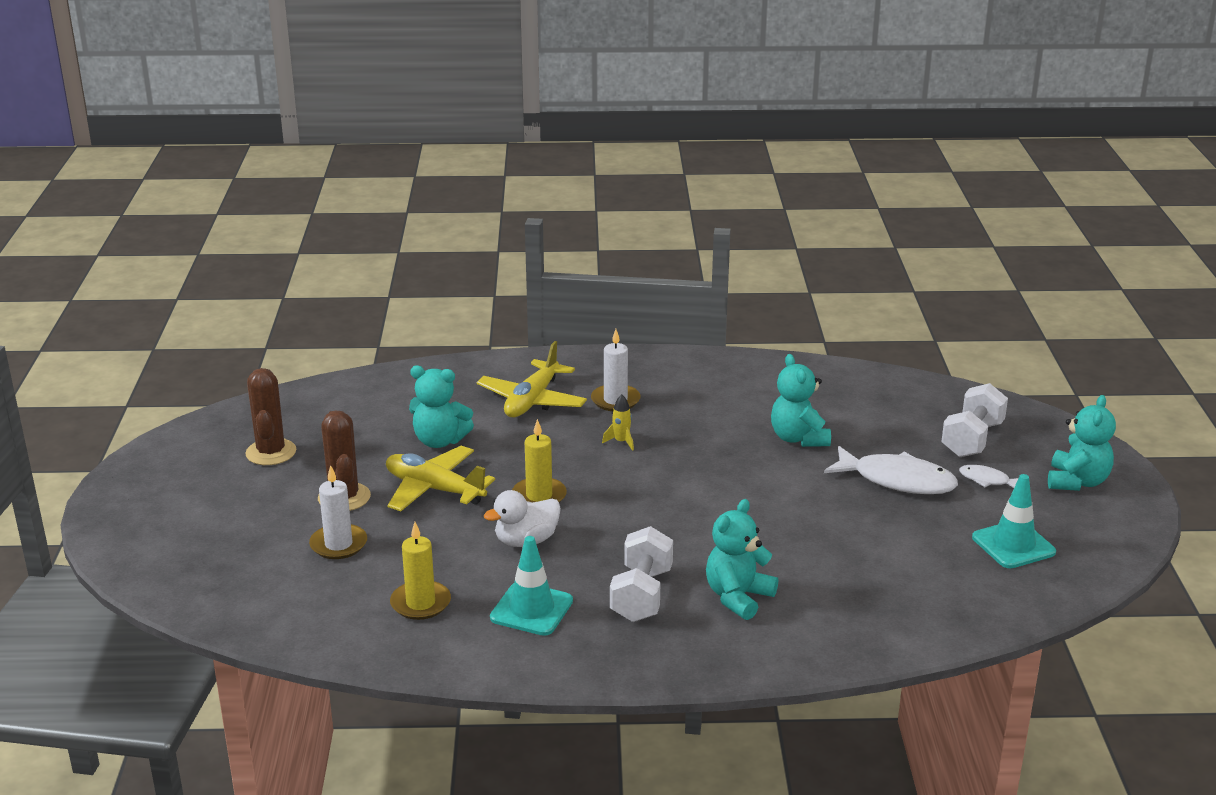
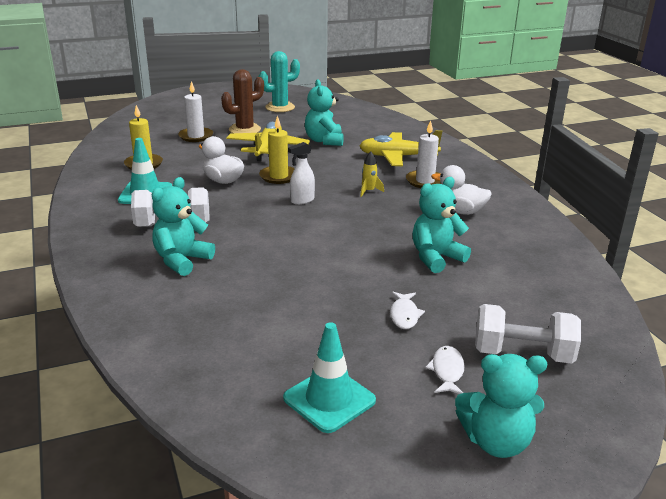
camera: 70 degrees right, 0 degrees up
brown cactus [245,368,296,465] -> turquoise cactus [258,51,300,112]
turquoise teddy bear [706,499,778,620] -> turquoise teddy bear turned 75 degrees counterclockwise [152,177,215,276]
white fish [824,446,958,494] -> white fish [390,291,425,329], size x0.49
none -> white spray bottle [288,142,315,205]
none -> white duck [431,165,492,215]

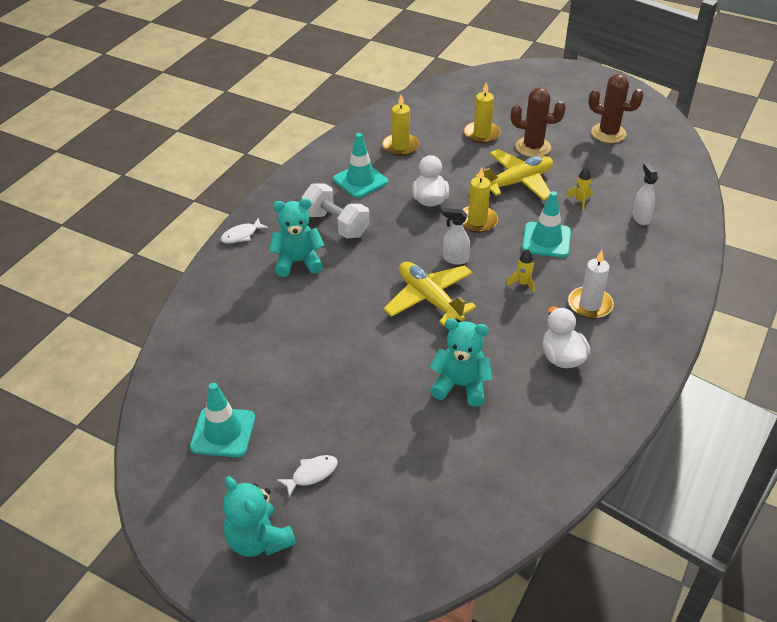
camera: 50 degrees right, 15 degrees up
white candle [178,81,213,142] -> yellow candle [464,82,501,143]
turquoise cactus [258,51,300,112] -> brown cactus [588,74,644,143]
turquoise teddy bear [305,80,344,146] -> yellow rocket [566,167,593,211]
yellow plane [359,130,442,166] -> yellow plane moved to [383,262,477,326]
white fish [390,291,425,329] -> white fish moved to [221,218,268,244]
white dumbbell [475,304,581,364] -> none
none -> turquoise traffic cone [522,191,571,258]
none -> white spray bottle [632,163,658,225]

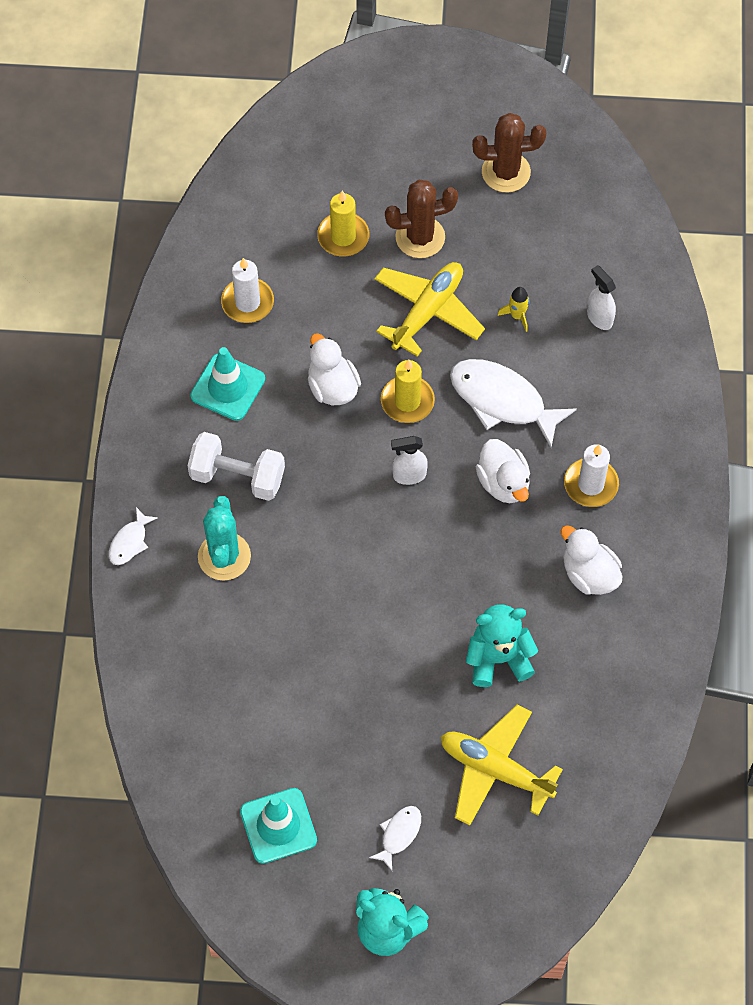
camera: 25 degrees left, 20 degrees up
turquoise teddy bear [269,198,324,277] -> turquoise cactus [198,496,251,581]
yellow candle [382,95,419,156] -> white candle [221,258,274,323]
yellow plane [383,262,477,326] -> yellow plane moved to [441,704,563,826]
yellow rocket [507,249,535,293] -> white duck [476,439,530,503]
turquoise traffic cone [522,191,571,258] -> white fish [450,359,577,448]

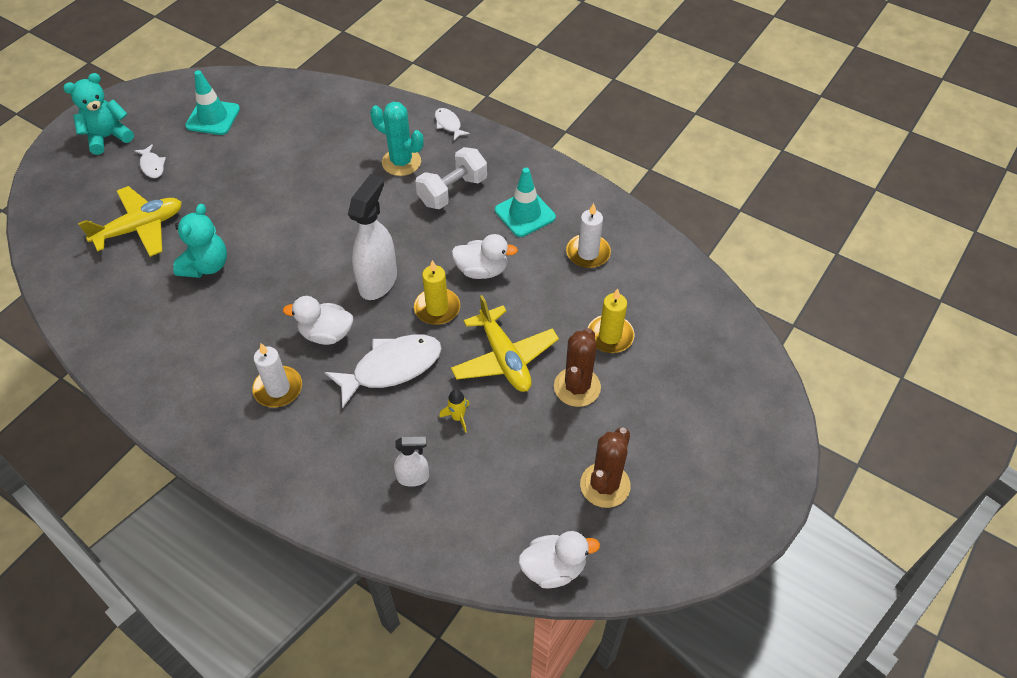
camera: 120 degrees right, 10 degrees down
white spray bottle [391,436,428,485] -> white spray bottle [348,174,397,300], size x1.88
white duck [560,525,622,595] -> white duck moved to [518,531,600,589]

